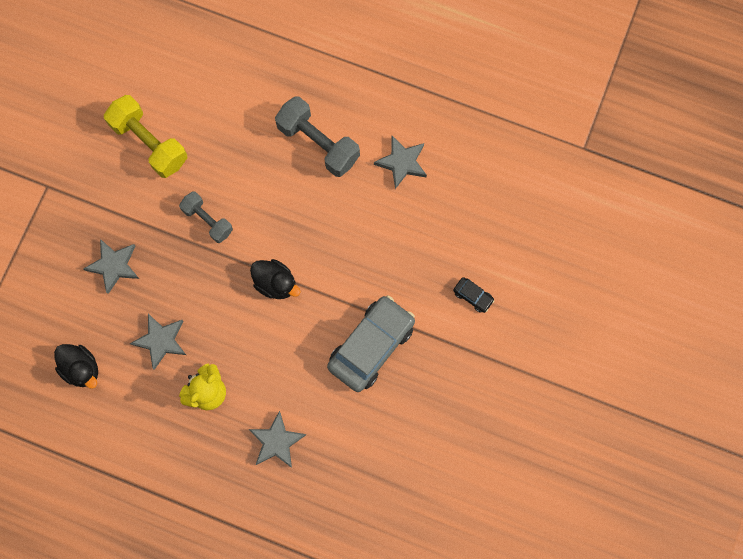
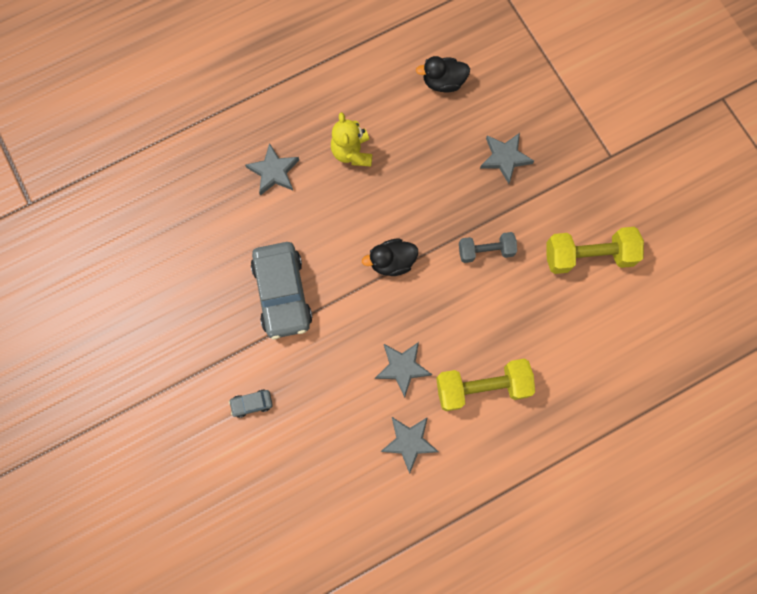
camera: 130 degrees right, 0 degrees up
grey star [130,314,186,370] -> grey star moved to [375,342,432,397]
grey dumbbell [275,96,360,177] -> yellow dumbbell [436,359,535,411]
black car [453,277,494,313] -> grey car [229,389,273,418]

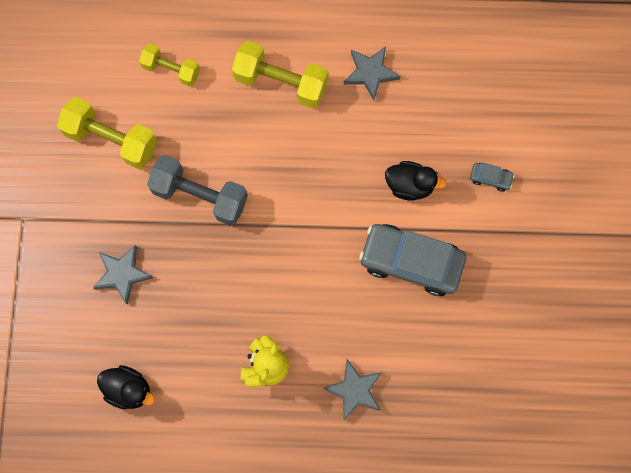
camera: 150 degrees left, 0 degrees up
grey car [251,242,313,339] -> grey car turned 90 degrees counterclockwise [359,224,467,296]
black duck [362,238,418,276] -> black duck moved to [385,161,446,201]
grey star [375,342,432,397] -> none
grey dumbbell [459,232,517,263] -> grey dumbbell [147,155,248,226], size x1.60
none -> yellow dumbbell [139,44,200,86]

